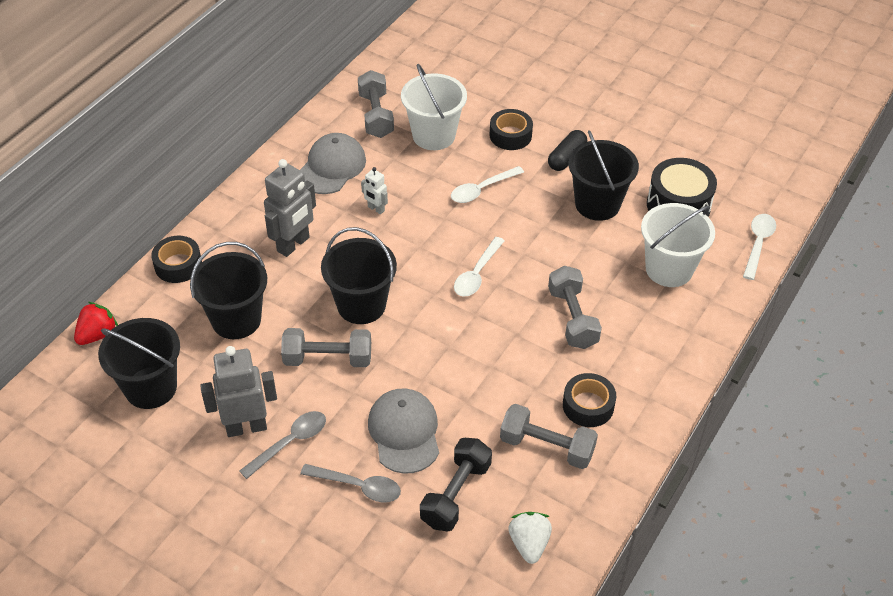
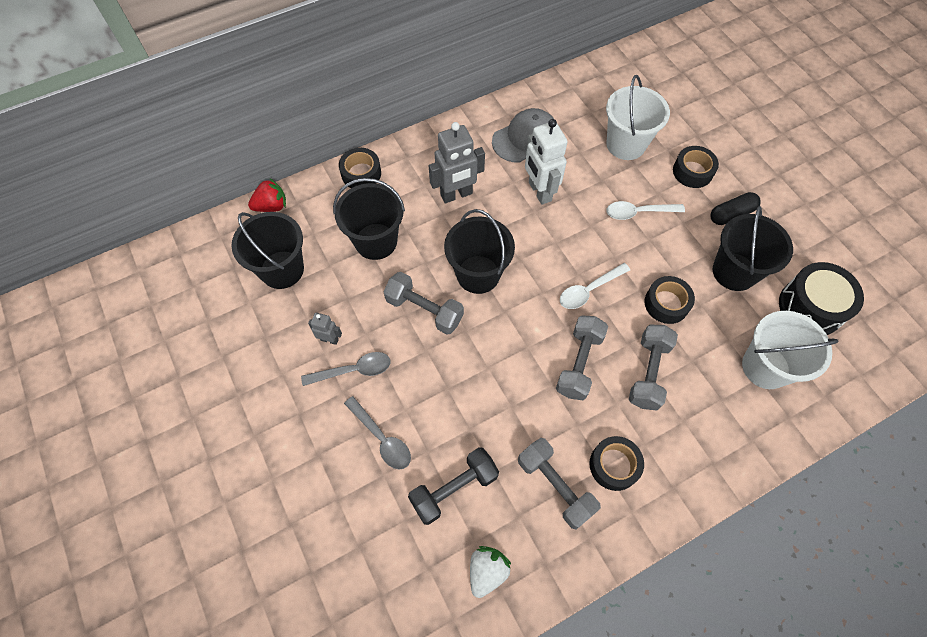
camera: 30 degrees right, 15 degrees up
grey robot [200,346,277,437] -> grey robot [308,313,342,345], size x0.51
grey dumbbell [358,70,394,138] -> grey dumbbell moved to [556,315,608,400]
white robot [361,167,388,214] -> white robot [525,119,568,205], size x1.97
grey cap [368,388,439,474] -> none
white spoon [743,214,776,280] -> none
none -> black tape [645,276,695,324]

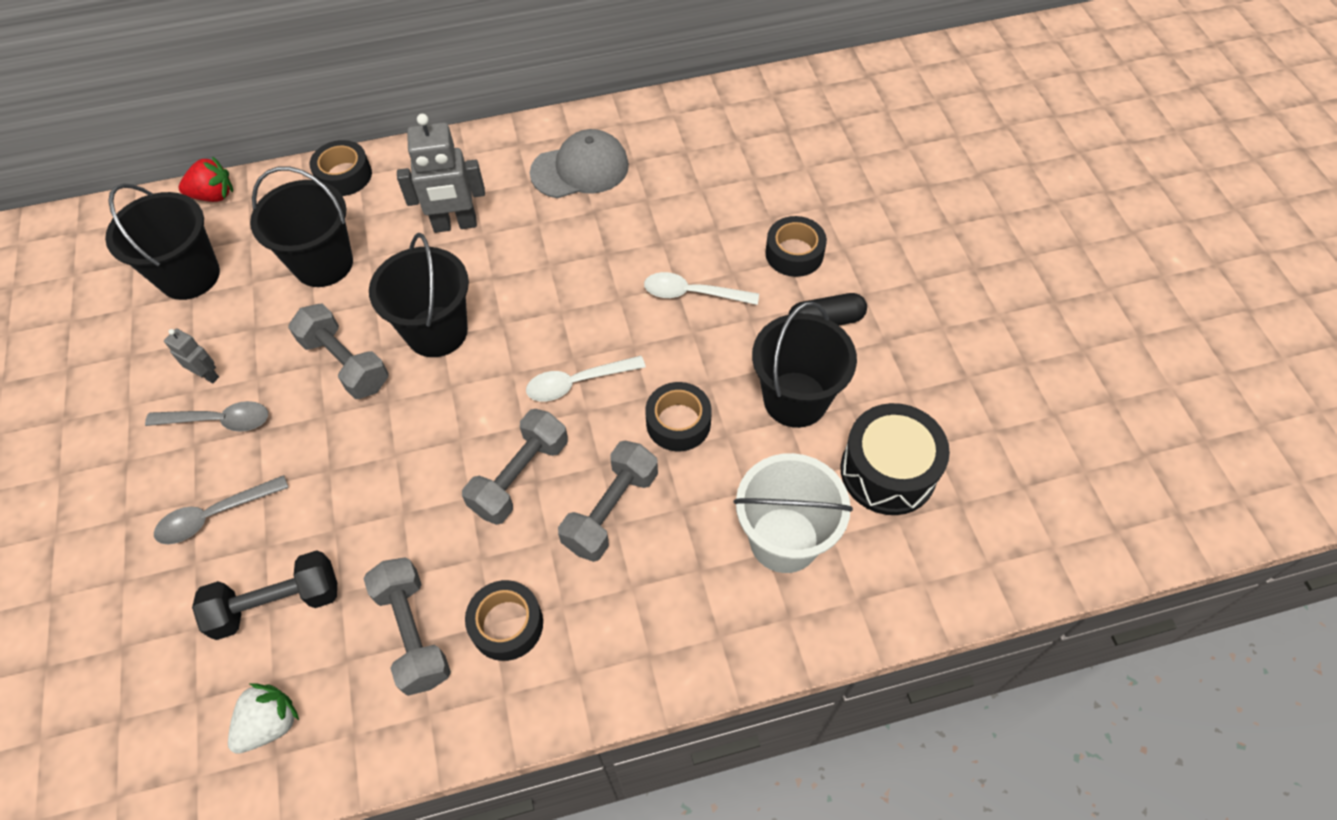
camera: 15 degrees right, 5 degrees down
grey spoon [344,396,411,469] -> grey spoon turned 90 degrees clockwise [154,475,289,544]
white robot [525,119,568,205] -> none
white bucket [606,75,670,160] -> none

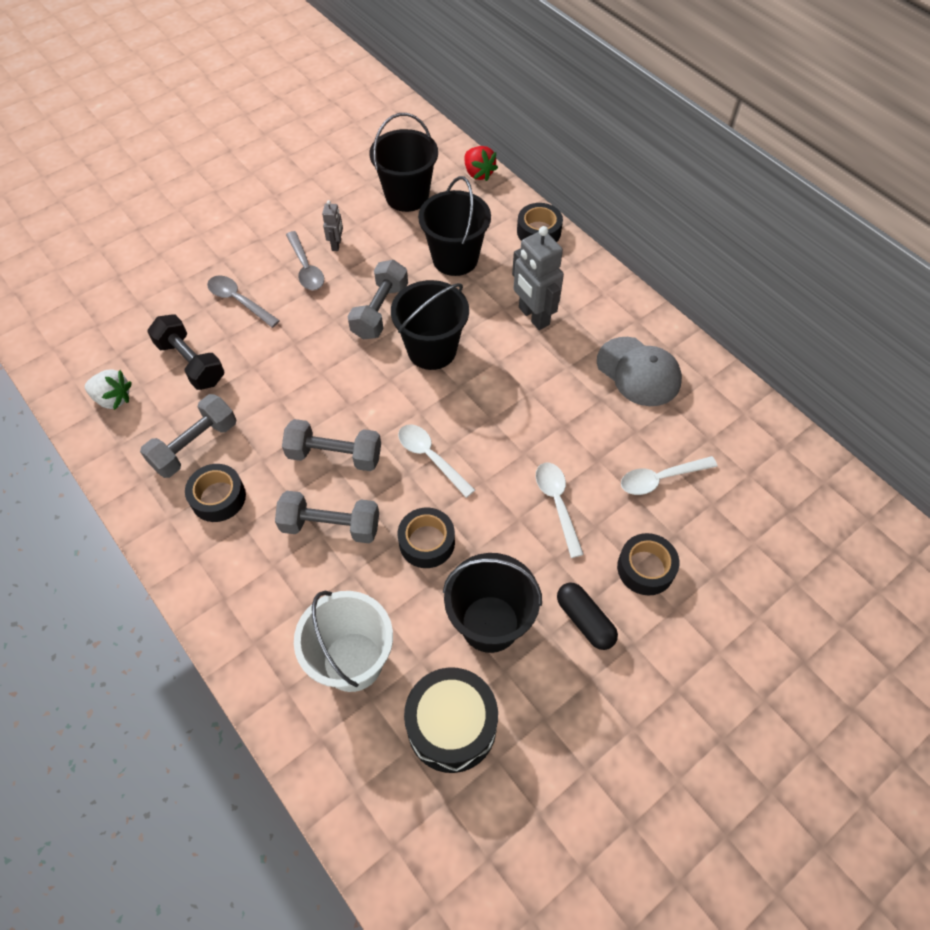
camera: 65 degrees right, 0 degrees up
none -> white spoon [621,456,717,495]

